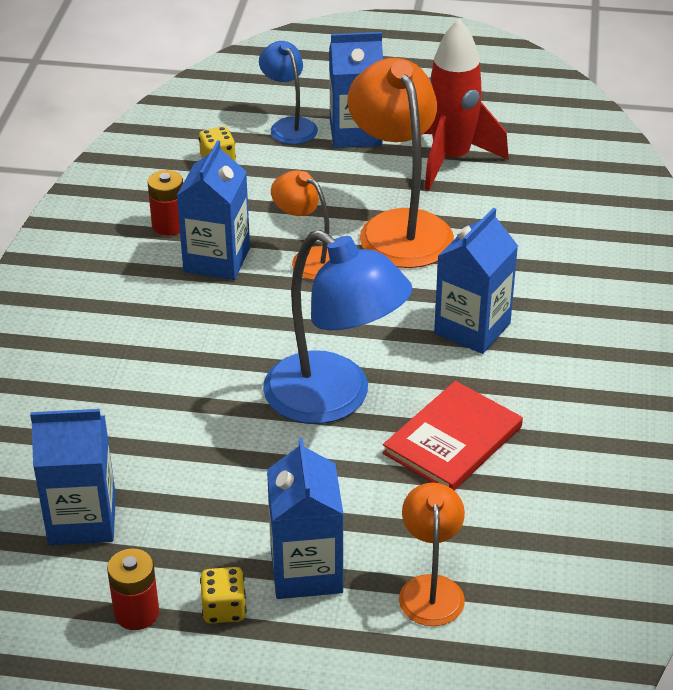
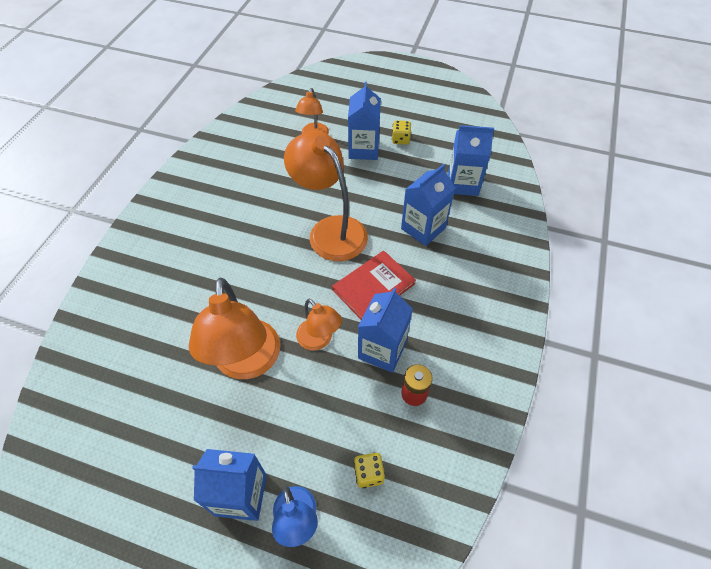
camera: 170 degrees left, 15 degrees up
red battery [107,548,159,630] -> none
blue lamp [263,230,412,424] -> orange lamp [284,131,368,261]
red book [383,381,523,491] -> red book moved to [332,251,416,320]
red rocket [424,19,509,191] -> none
blue carton [434,208,518,354] -> blue carton moved to [401,164,455,246]

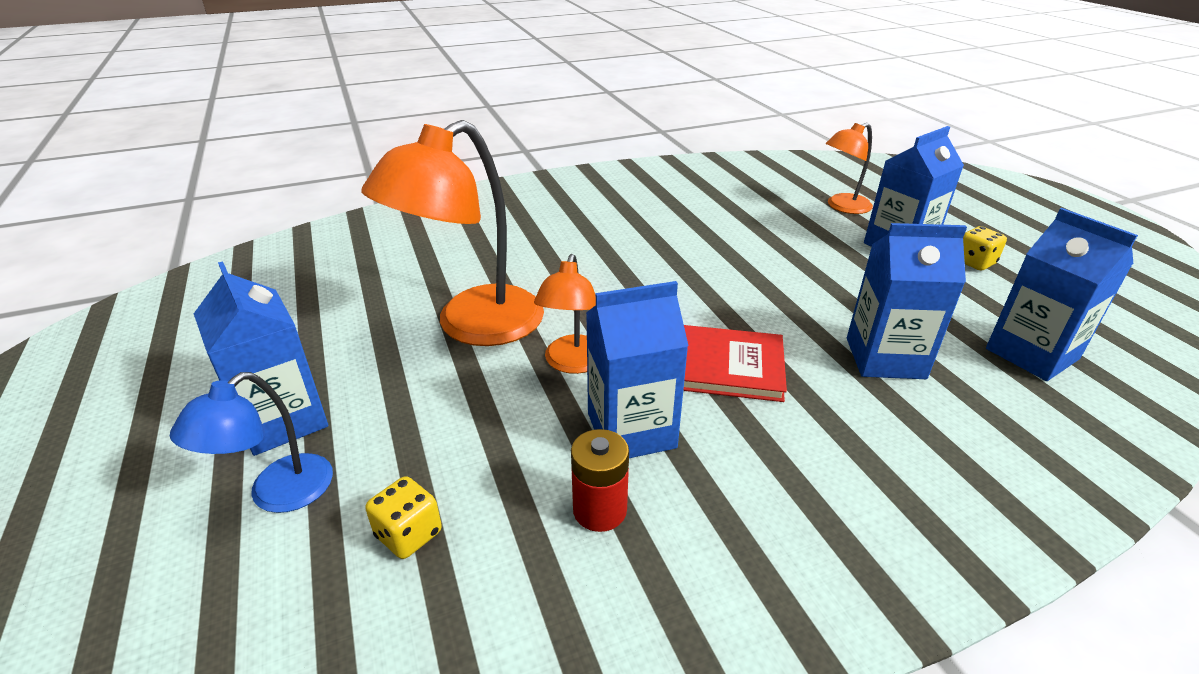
camera: 50 degrees right, 20 degrees down
orange lamp [284,131,368,261] -> none

